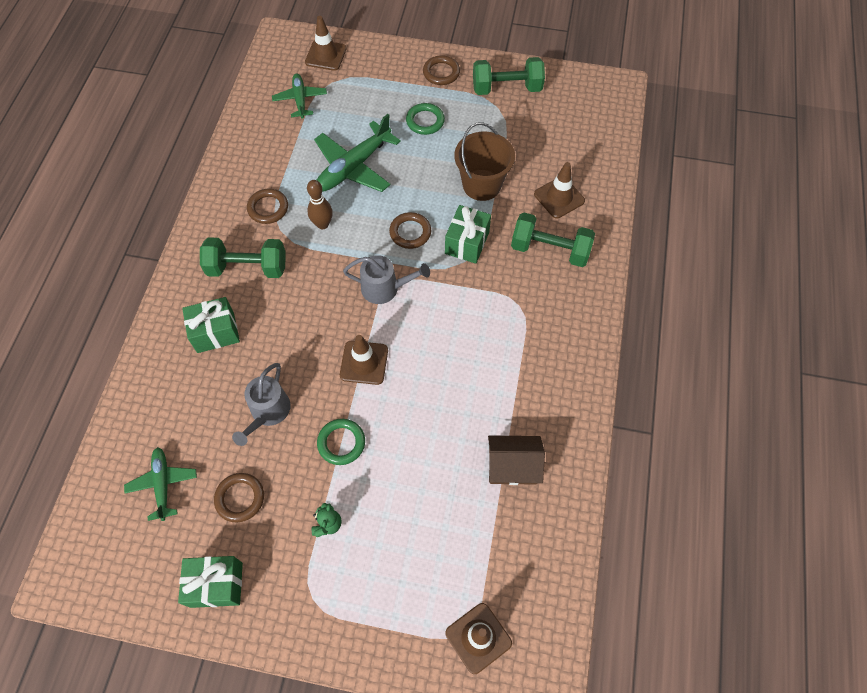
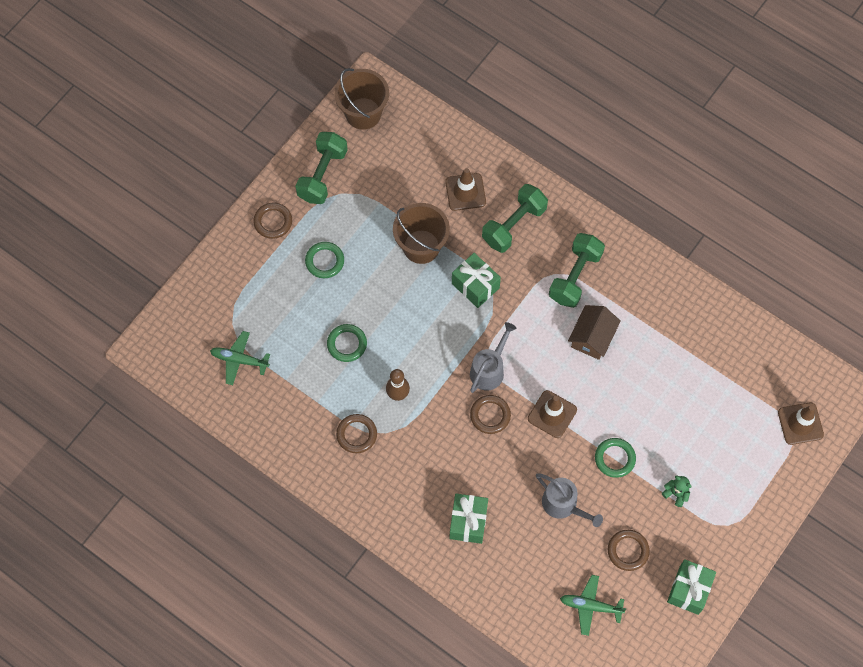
camera: 65 degrees left, 5 degrees up
green dumbbell [200,237,285,278] -> green dumbbell moved to [549,233,605,308]
brown traffic cone [305,16,347,71] -> none
green plane [314,114,401,192] -> green ring [327,324,367,362]
brown ring [389,212,431,249] -> brown ring moved to [470,395,511,434]
brown house [488,436,545,485] -> brown house moved to [568,305,621,360]
none -> brown bucket [334,68,389,130]

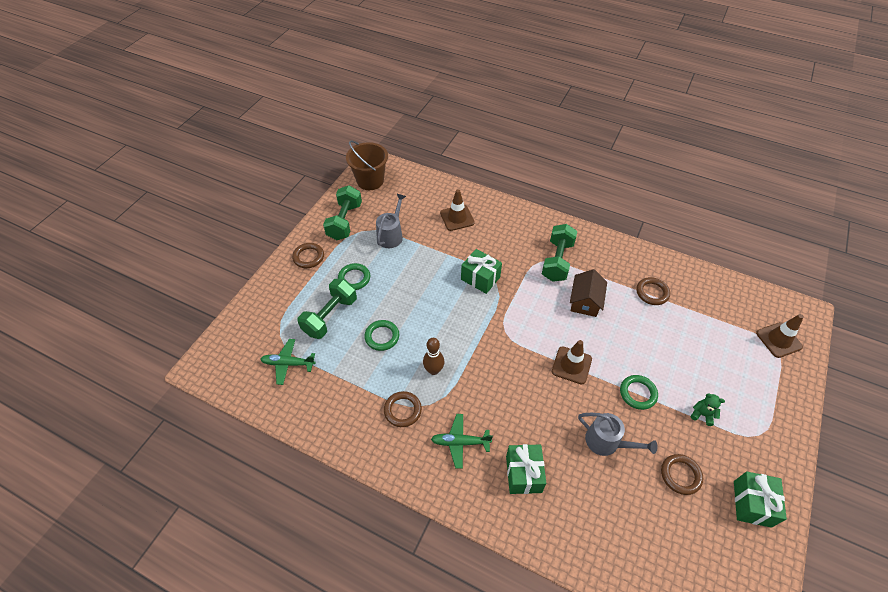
camera: 10 degrees left, 15 degrees down
brown bucket [393,203,450,264] -> none
grey watering can [470,322,517,393] -> grey watering can moved to [376,194,406,248]
brown ring [470,395,511,434] -> brown ring moved to [636,277,670,305]
green dumbbell [482,184,548,253] -> green dumbbell moved to [298,279,357,339]
green plane [560,575,626,636] -> green plane moved to [431,414,493,469]

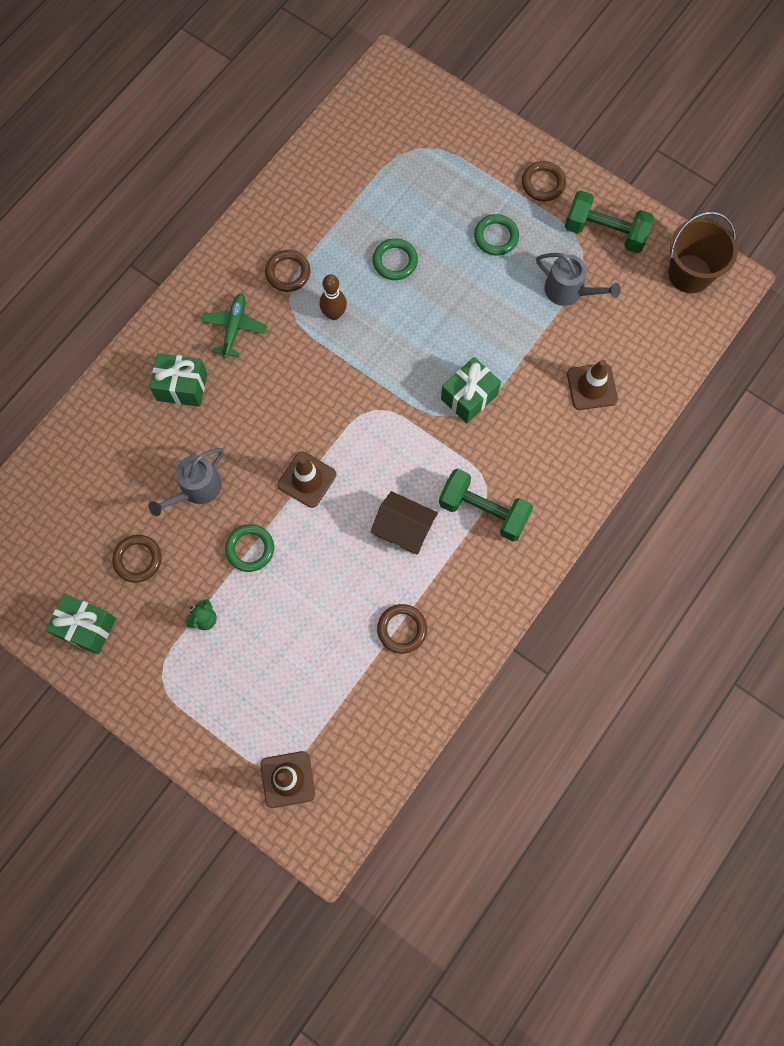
camera: 100 degrees right, 20 degrees up
green plane [260,339,316,385] -> none
green dumbbell [298,279,357,339] -> none

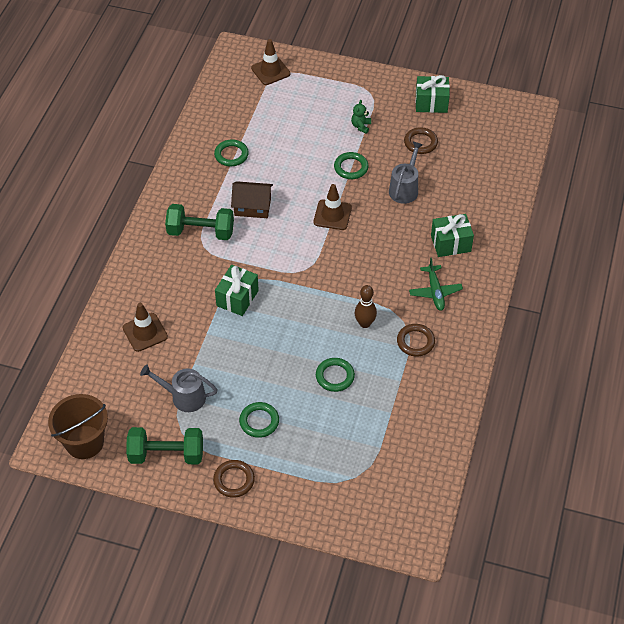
camera: 160 degrees right, 20 degrees down
brown ring [377,604,427,654] -> green ring [214,140,249,166]

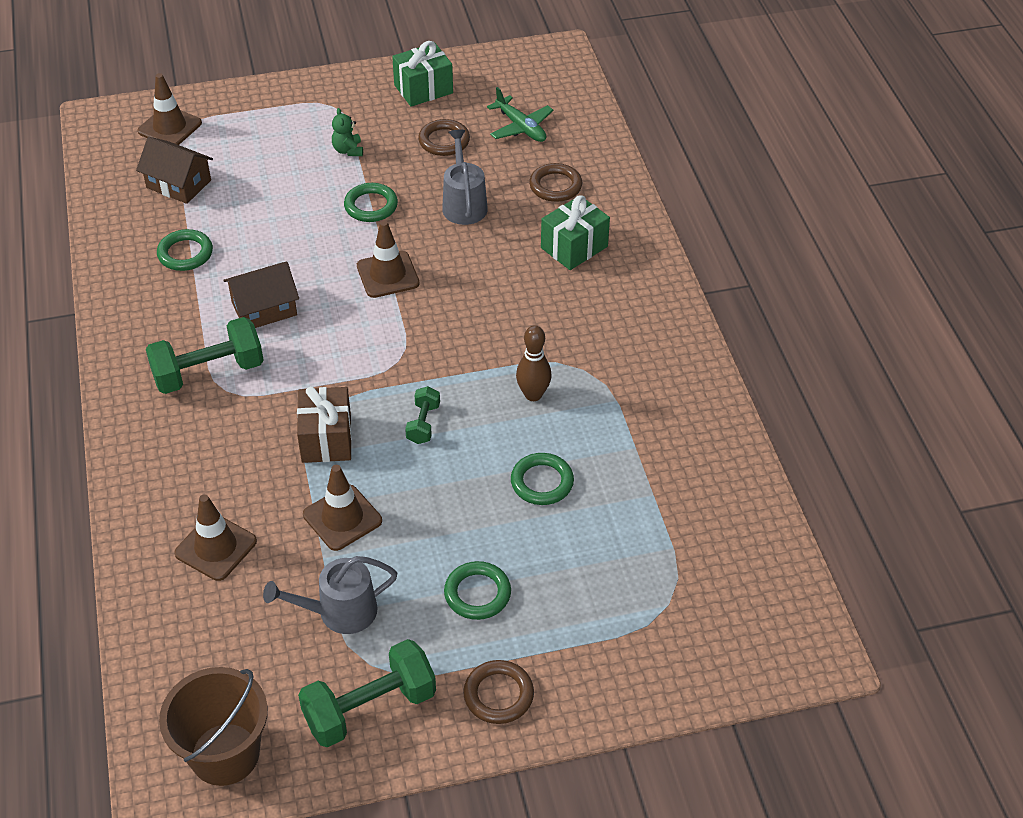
camera: 30 degrees left, 5 degrees down
green gift [215,265,259,316] -> brown gift [297,386,352,463]
brown ring [397,324,435,357] -> brown ring moved to [529,163,582,202]
green plane [409,258,463,311] -> green plane moved to [487,87,553,142]
none -> brown house [136,137,213,204]
none -> brown traffic cone [303,465,382,551]
none -> green dumbbell [405,386,440,444]

